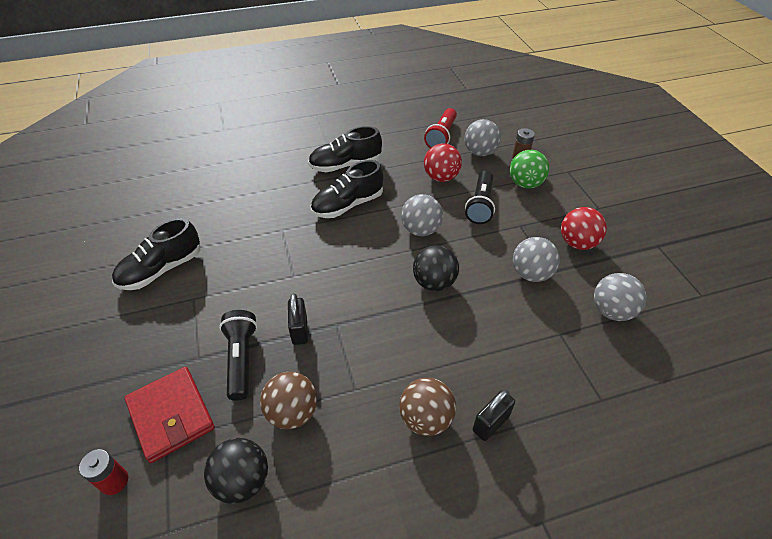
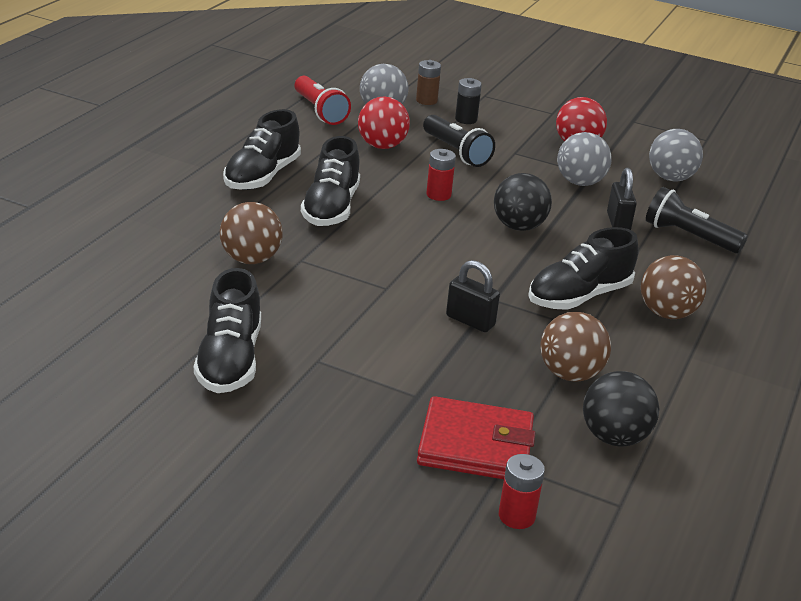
camera: 50 degrees left, 15 degrees down
black flashlight [219,310,257,401] -> black flashlight moved to [646,187,748,254]
grey ball [401,194,443,236] -> red battery [426,149,456,201]
black padlock [473,390,515,441] -> black padlock moved to [607,168,637,230]
green ball [510,150,549,189] -> black battery [455,78,482,124]
none -> brown ball [220,202,283,264]
none -> black shoe [528,227,639,310]

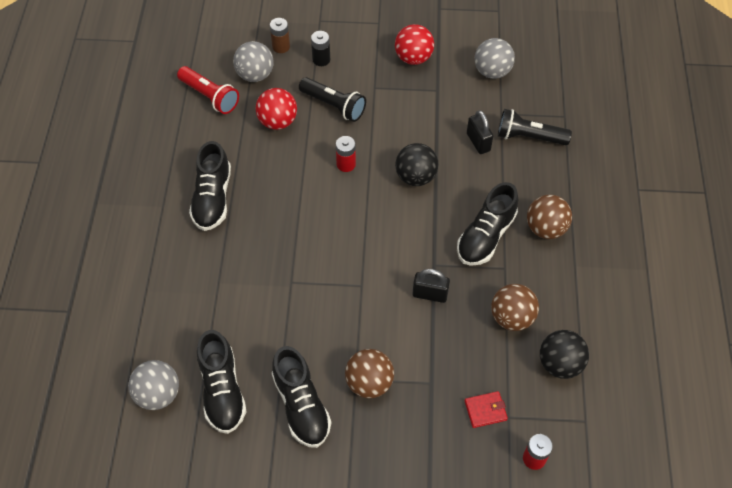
camera: 20 degrees left, 25 degrees up
brown ball [220,202,283,264] -> brown ball moved to [345,349,394,398]
black shoe [301,136,360,226] -> black shoe moved to [197,330,246,434]
red wallet [417,396,535,479] -> red wallet [465,391,508,428], size x0.52
grey ball [557,132,612,186] -> grey ball moved to [128,360,179,410]

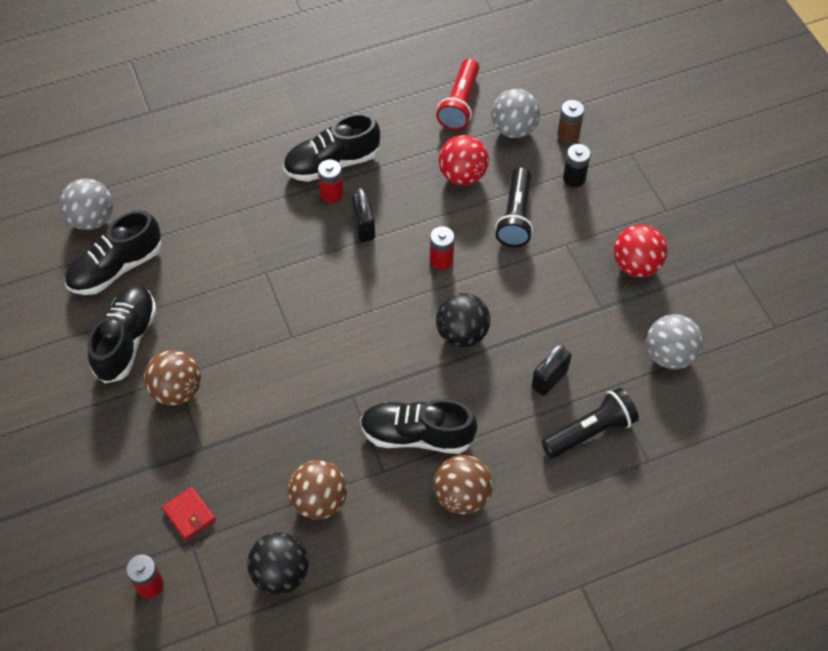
camera: 65 degrees right, 0 degrees up
black shoe [272,346,331,448] -> black shoe turned 150 degrees clockwise [88,285,157,384]
black padlock [412,269,450,303] -> black padlock moved to [351,188,375,242]
black flashlight [498,109,572,145] -> black flashlight turned 75 degrees clockwise [541,387,639,458]
none -> red battery [318,160,343,203]

